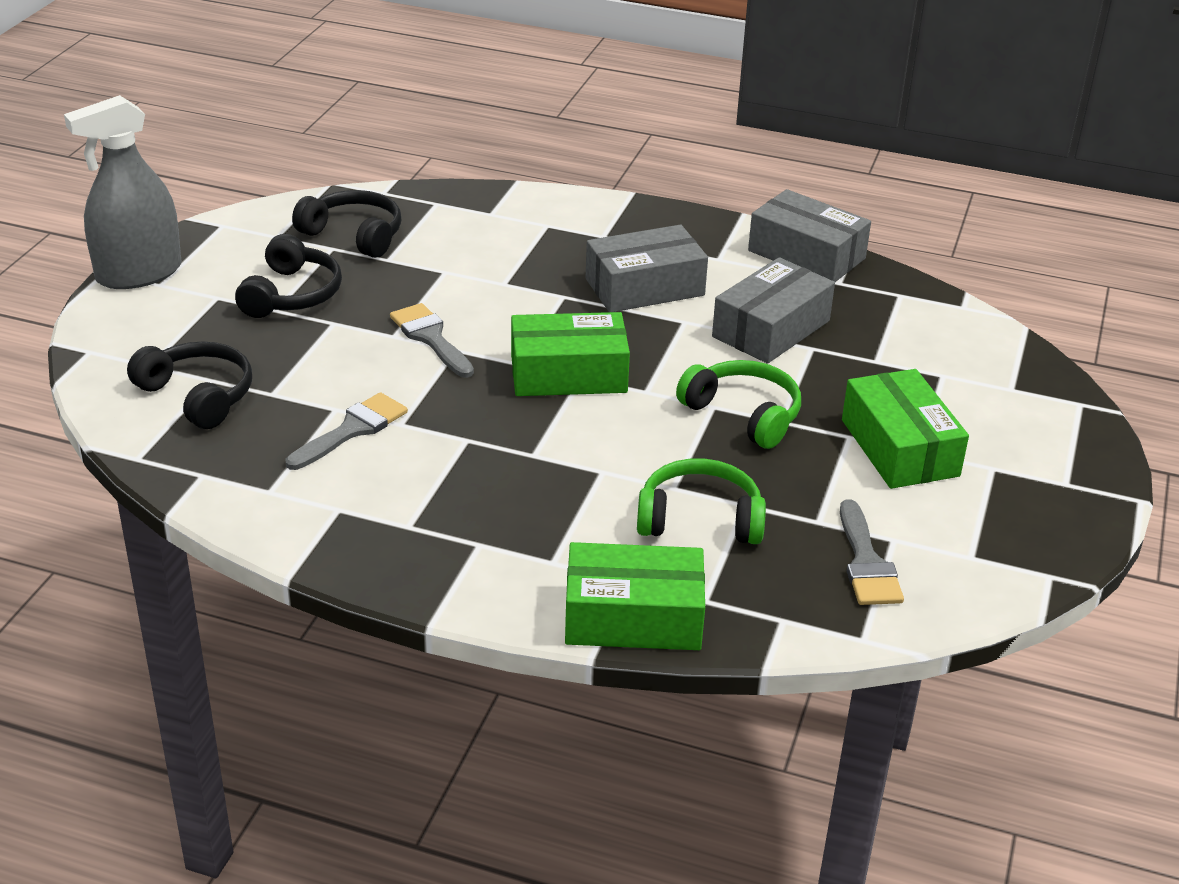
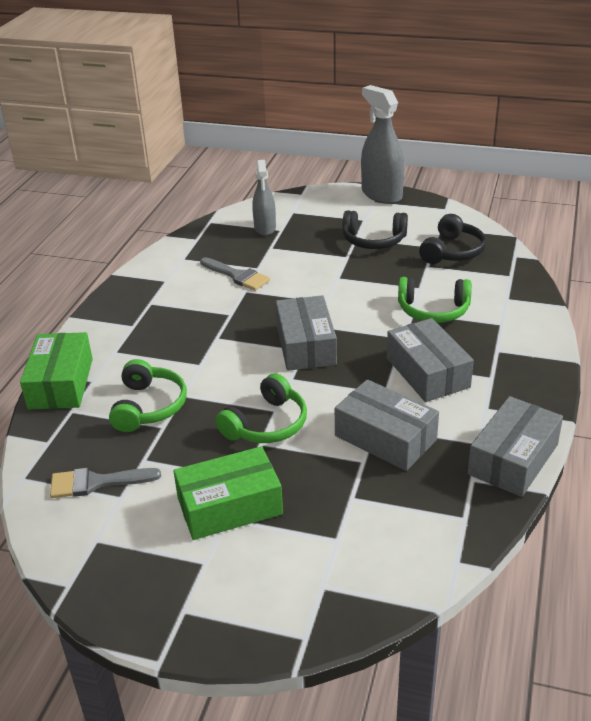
camera: 90 degrees right, 0 degrees up
black headphones [127,341,252,429] -> grey spray bottle [252,160,276,236]
grey brush [390,303,474,378] -> none
green box [511,312,630,396] -> grey box [276,295,337,371]
none -> green headphones [398,277,472,323]

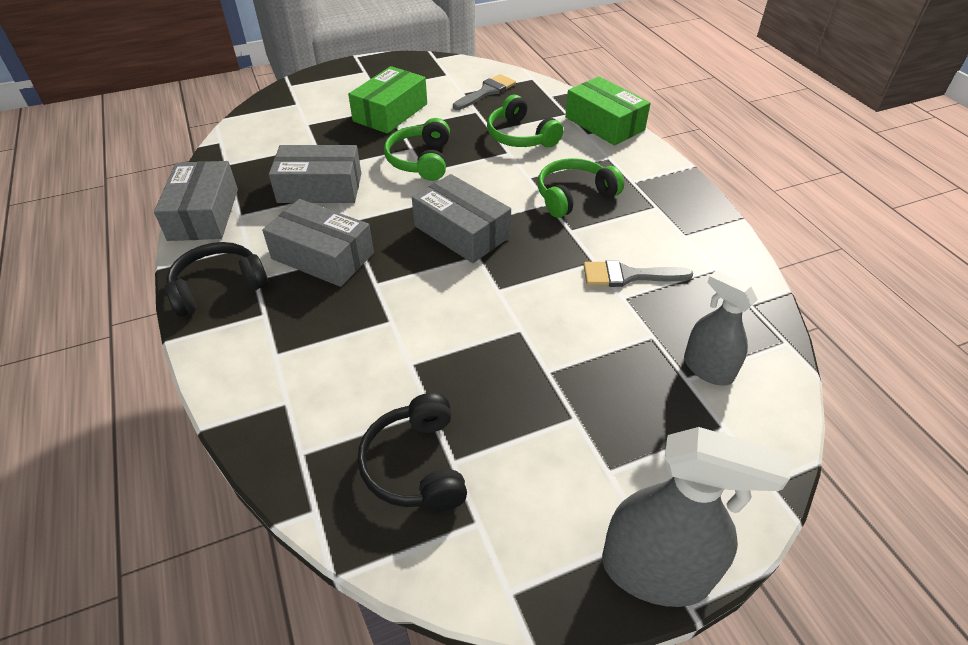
camera: 140 degrees right, 10 degrees up
black headphones [343,210,408,249] -> black headphones moved to [165,242,268,317]
green headphones [398,277,472,323] -> green headphones moved to [537,158,624,218]

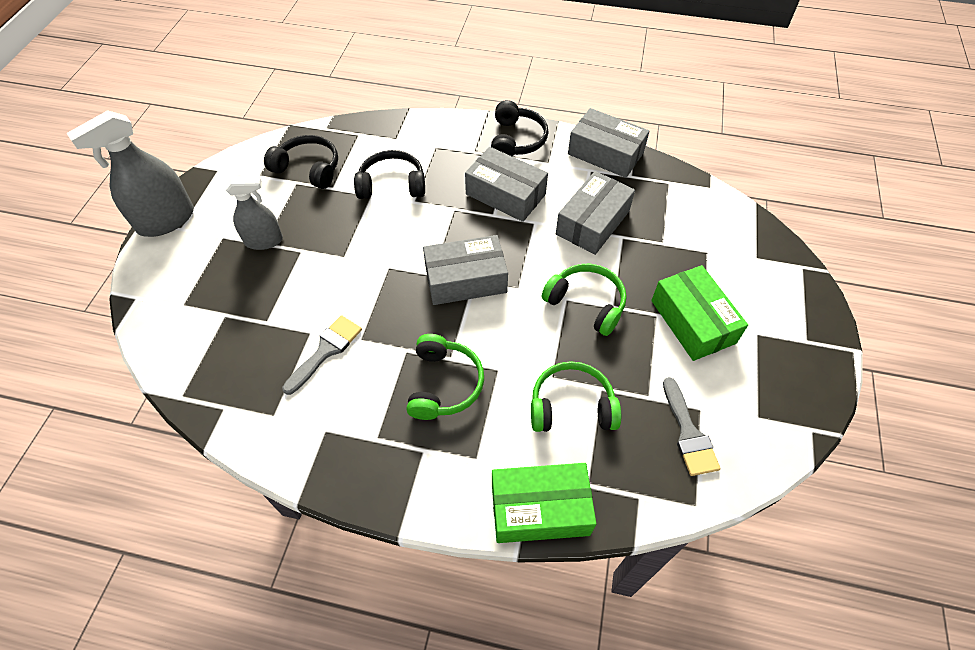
camera: 125 degrees right, 10 degrees up
grey box [262,199,374,287] -> grey box turned 60 degrees clockwise [465,147,548,222]
grey spray bottle [684,270,758,385] -> grey spray bottle moved to [226,177,283,250]
none -> black headphones [354,150,425,199]

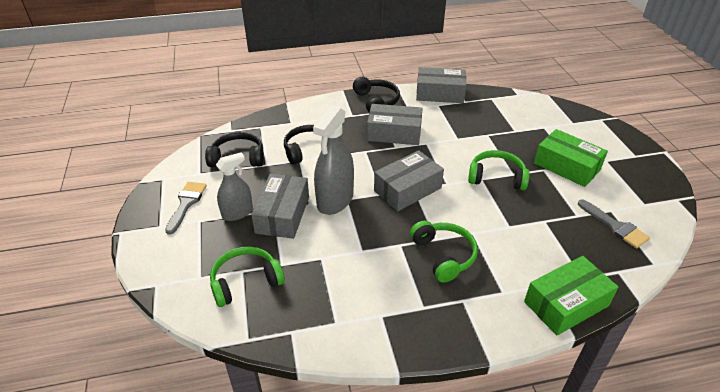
camera: 25 degrees left, 15 degrees down
grey spray bottle [67,110,194,237] -> grey spray bottle moved to [313,105,354,215]
grey brush [282,315,362,395] -> grey brush moved to [165,182,207,235]
green headphones [531,361,621,432] -> green headphones moved to [210,247,285,307]
grey box [556,171,635,255] -> grey box moved to [251,174,309,239]

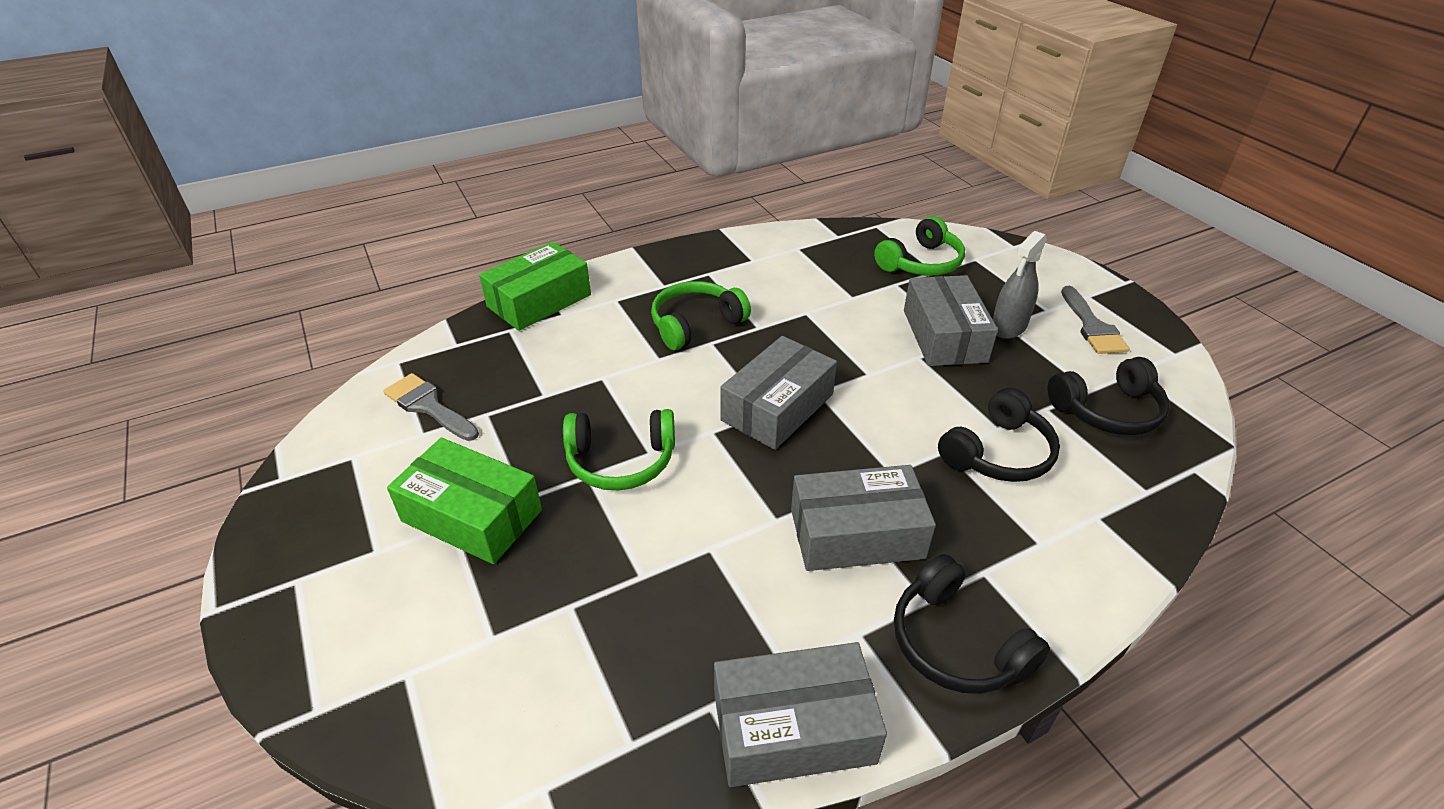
camera: 165 degrees right, 0 degrees up
grey spray bottle [313,105,354,215] -> none
green headphones [410,221,478,283] -> green headphones turned 90 degrees clockwise [651,281,751,350]

